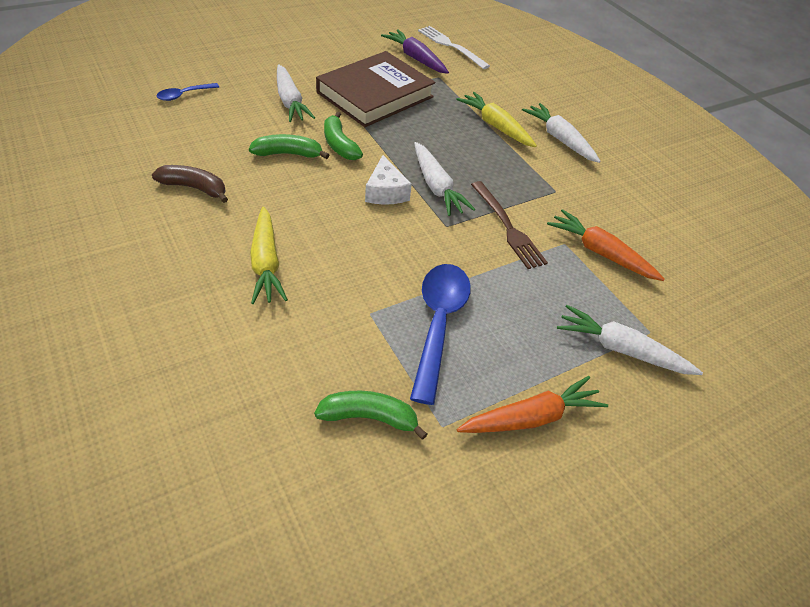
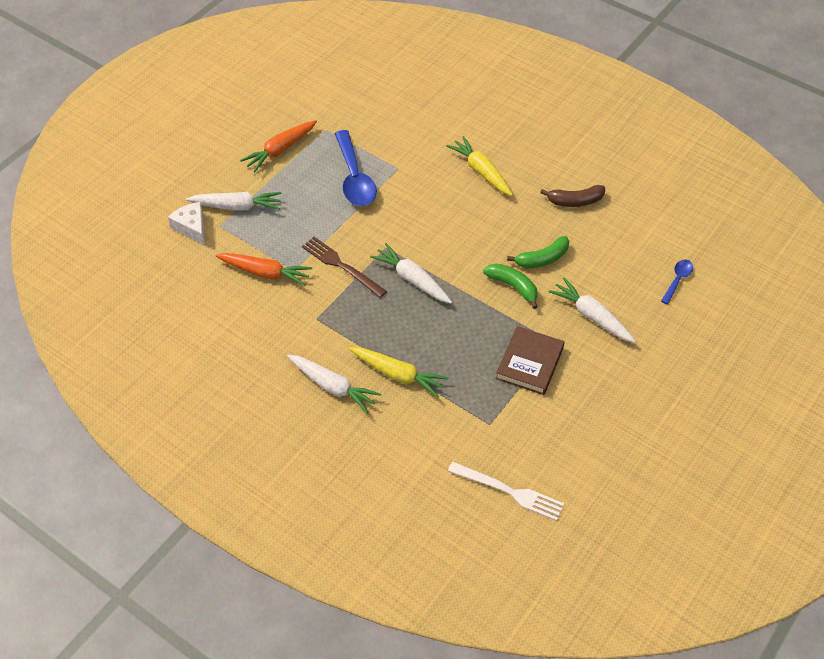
camera: 160 degrees right, 5 degrees up
green banana [314,391,427,440] -> none
brown book [316,51,435,127] -> brown book [496,326,565,395], size x0.64
white cheese [365,155,412,205] -> white cheese moved to [168,202,205,245]
purple carrot [381,29,449,74] -> none

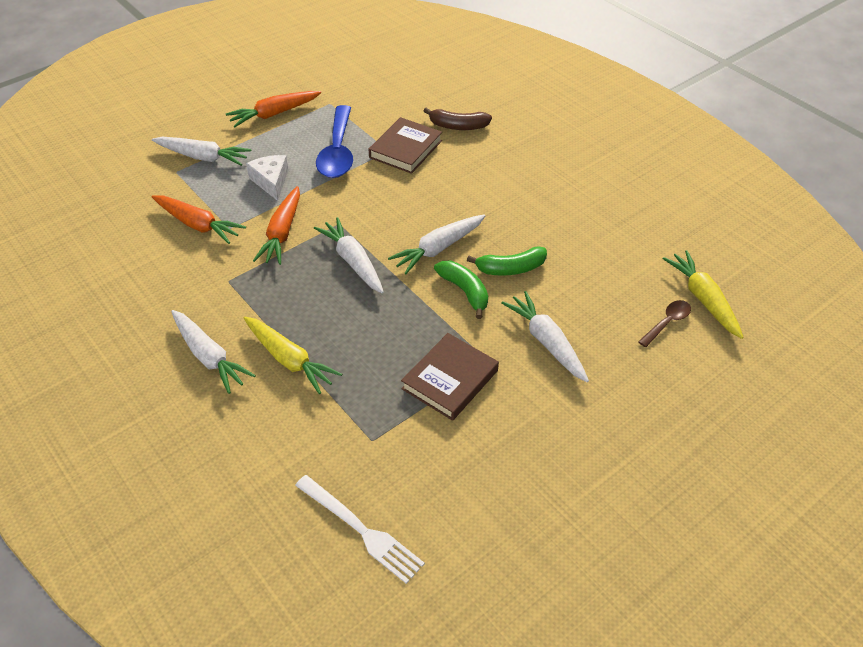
camera: 15 degrees right, 5 degrees down
white cheese [168,202,205,245] -> white cheese moved to [246,155,288,201]
brown fork [302,237,387,298] -> orange carrot [253,186,300,265]
yellow carrot [446,136,513,196] -> yellow carrot moved to [662,250,744,339]
brown banana [540,185,605,207] -> brown banana moved to [424,108,492,130]
blue spoon [661,260,693,304] -> brown spoon [638,300,691,347]
none -> brown book [368,117,442,174]
none -> white carrot [388,214,485,274]

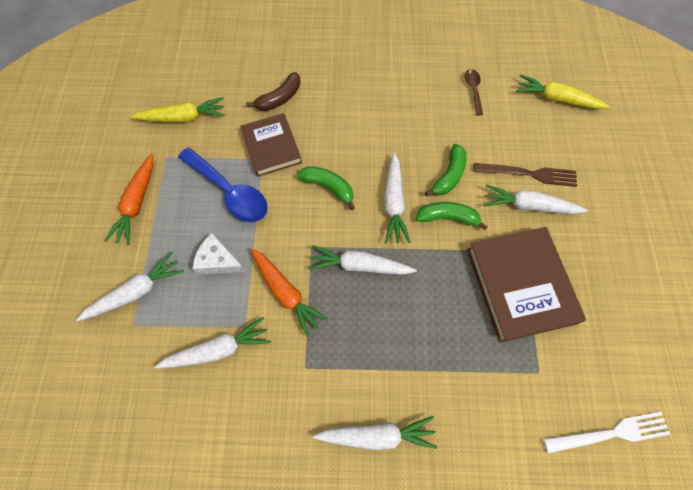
camera: 50 degrees left, 20 degrees up
orange carrot [152,195,246,244] -> white carrot [155,317,271,369]
yellow carrot [244,316,342,394] -> yellow carrot moved to [130,97,225,123]
brown book [401,333,499,421] -> brown book [467,227,586,343], size x1.55
brown spoon [638,300,691,347] -> brown spoon moved to [464,69,483,115]
none -> green banana [297,166,355,210]
none -> brown fork [474,163,577,187]

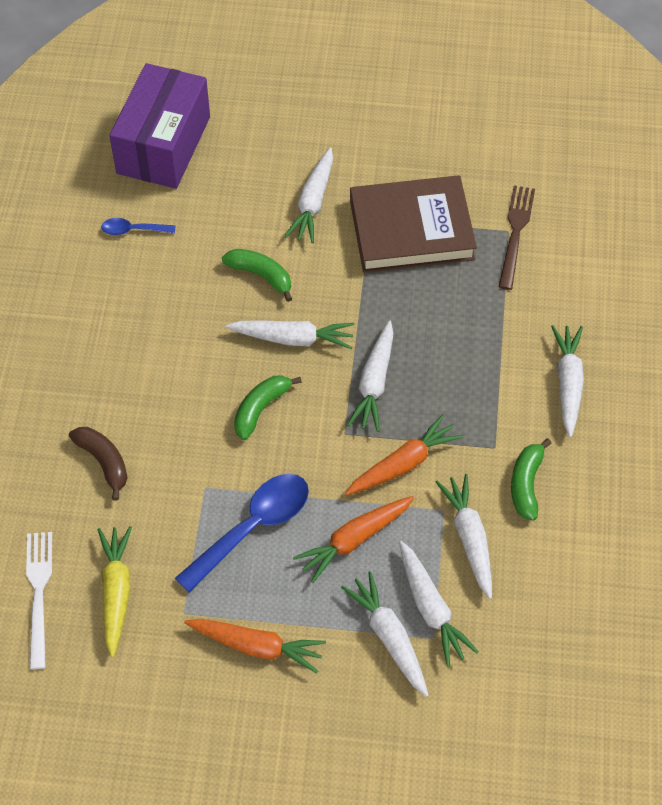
camera: 85 degrees left, 10 degrees down
white cheese [192,233,246,275] -> orange carrot [293,496,414,583]
brown book [240,113,302,177] -> none
green banana [416,202,487,230] -> green banana moved to [511,438,552,521]
brown spoon [464,69,483,115] -> blue spoon [101,218,176,235]
brown fork [474,163,577,187] -> brown fork moved to [499,186,535,290]
yellow carrot [516,74,610,109] -> purple box [109,63,210,189]
white fork [543,412,670,454] -> white fork moved to [26,532,52,669]
none -> white carrot [399,541,479,667]

